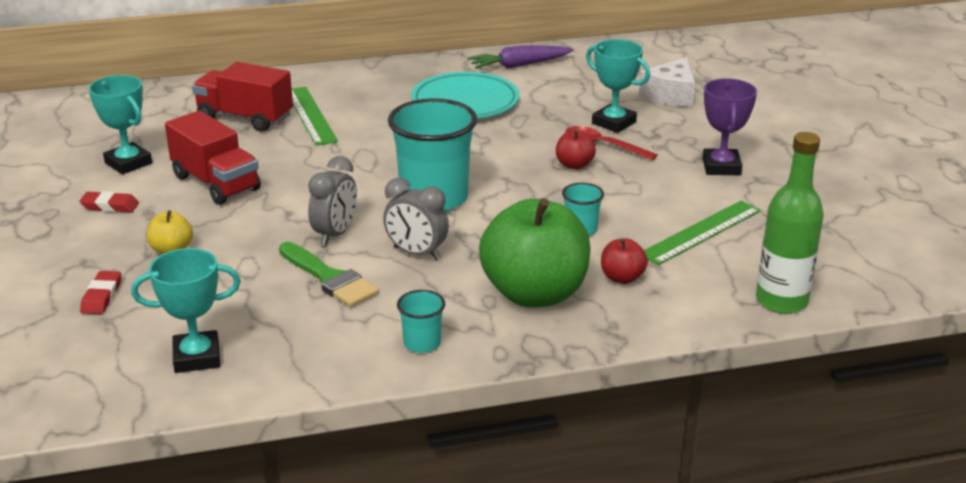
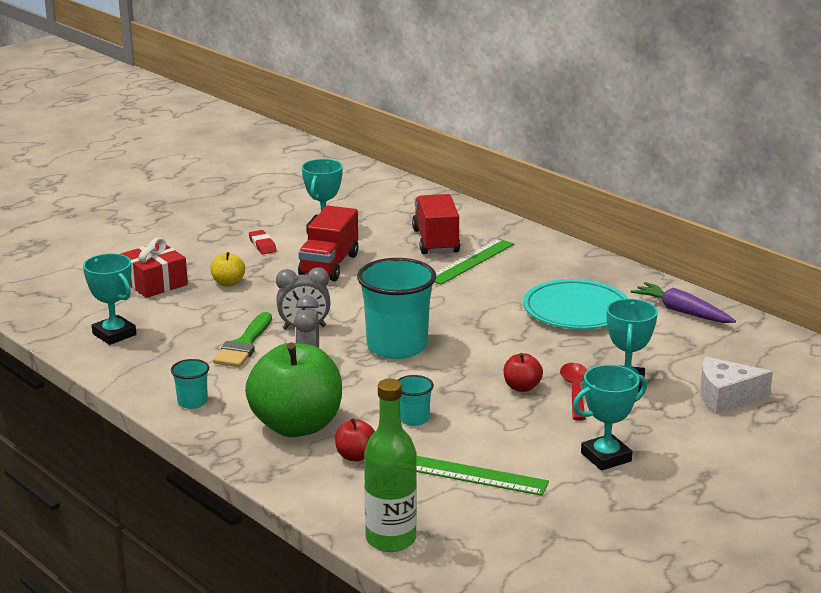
camera: 60 degrees right, 5 degrees down
red eraser [80,271,121,314] -> red gift [121,237,188,298]
purple trophy [703,78,757,175] -> turquoise trophy [573,365,647,471]

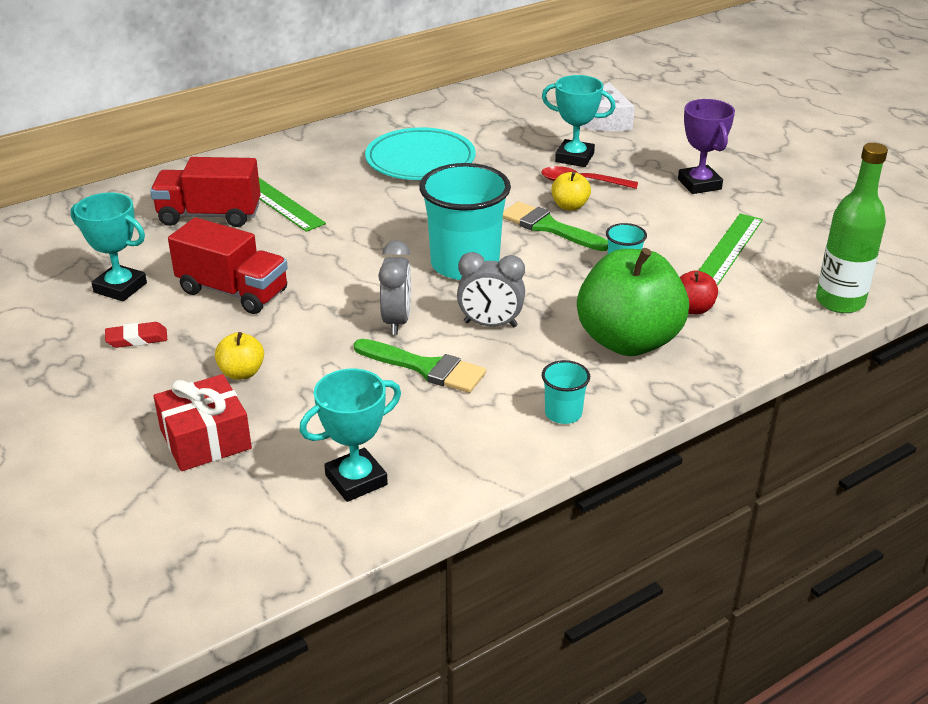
camera: 80 degrees left, 10 degrees up
red apple [504,353,543,392] -> yellow apple [551,172,591,211]
turquoise trophy [573,365,647,471] -> purple trophy [678,99,735,194]
purple carrot [631,282,736,323] -> none
none -> green brush [503,202,608,251]

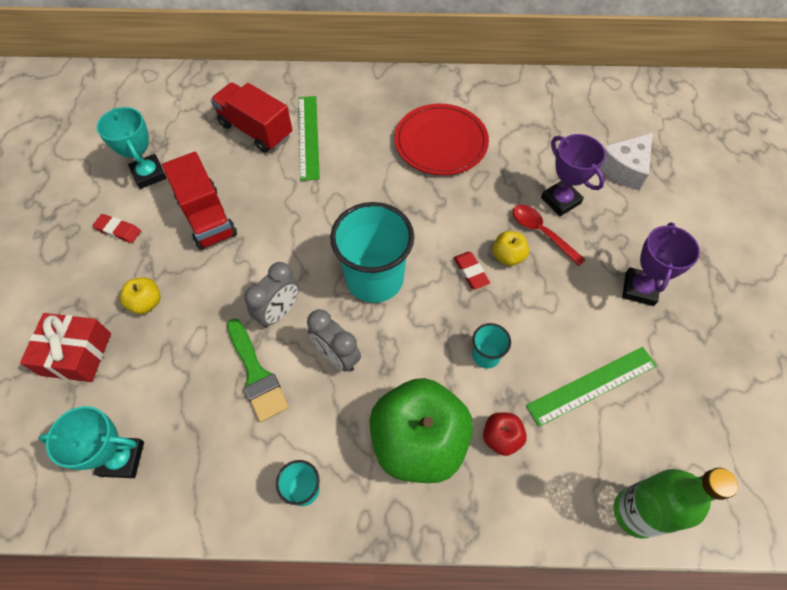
camera: 35 degrees right, 25 degrees up
turquoise plate [365,127,476,180] -> red plate [394,104,489,175]
green brush [503,202,608,251] -> red eraser [453,252,490,289]
turquoise trophy [542,75,616,167] -> purple trophy [541,134,605,216]

